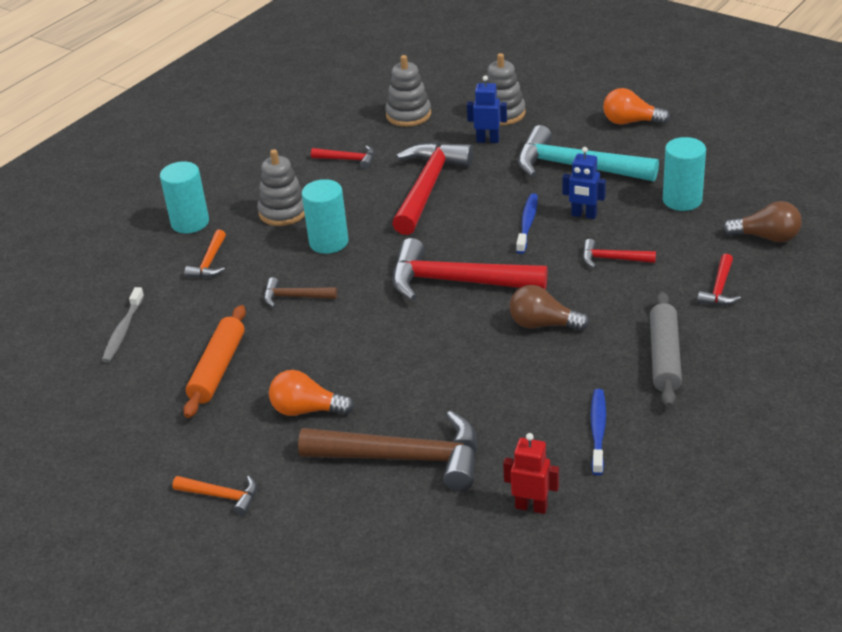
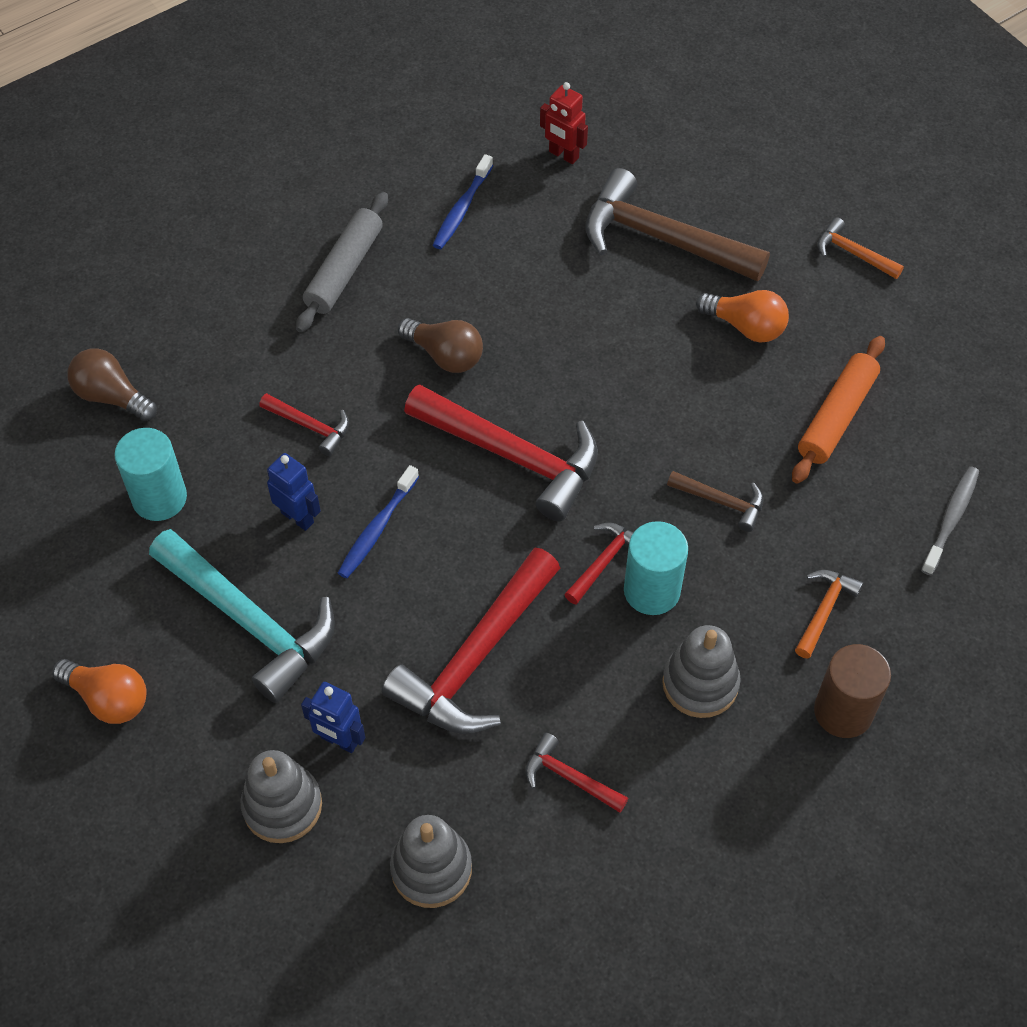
camera: 165 degrees left, 20 degrees up
turquoise cylinder [160,161,209,234] -> brown cylinder [814,644,891,738]
red hammer [697,253,741,306] -> red hammer moved to [564,523,633,604]

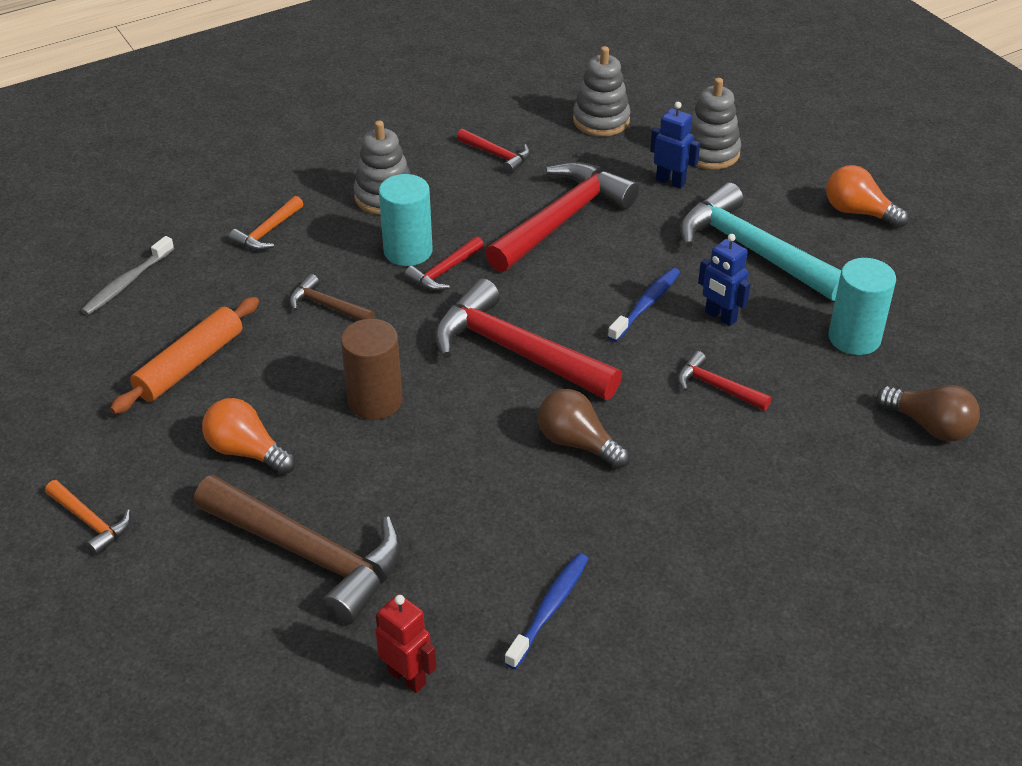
camera: 175 degrees left, 15 degrees down
grey rolling pin [296,192,388,333] -> none
brown cylinder [814,644,891,738] -> brown cylinder moved to [341,319,403,420]

